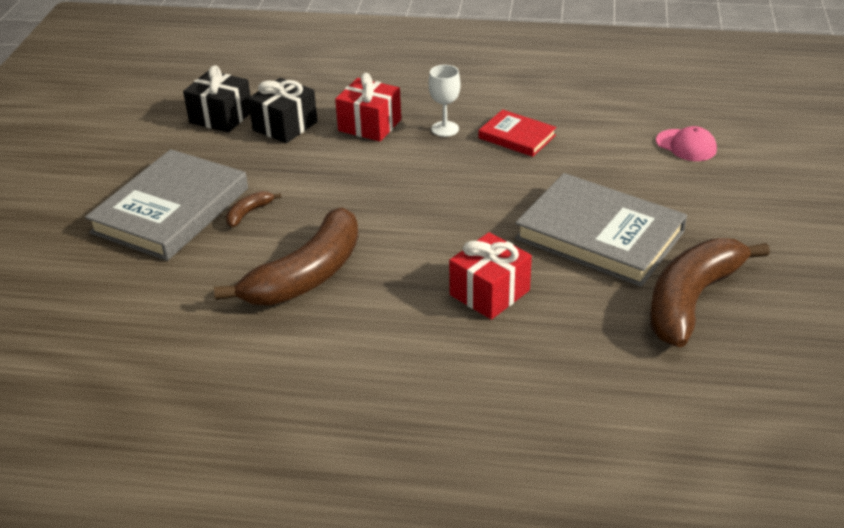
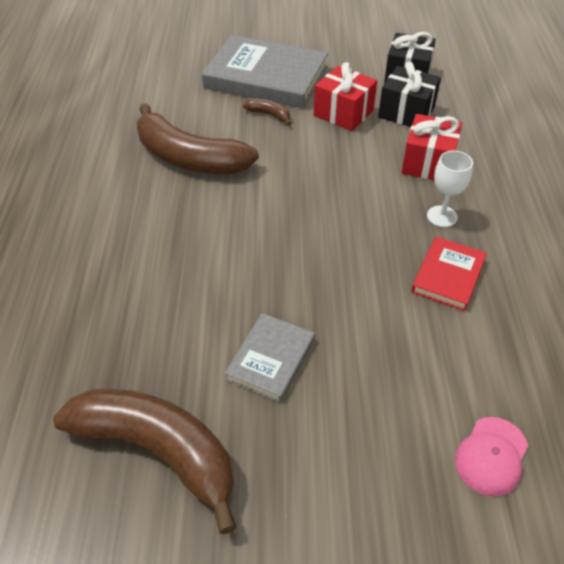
camera: 80 degrees right, 10 degrees up
red gift [449,232,532,320] -> red gift moved to [314,62,377,131]
grey book [515,173,687,287] -> grey book [225,313,315,403], size x0.52

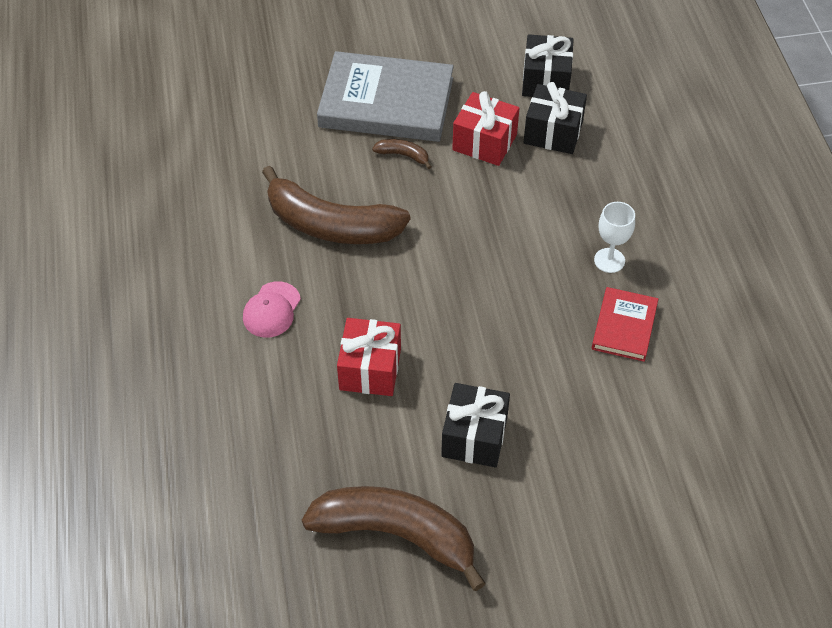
camera: 10 degrees left, 5 degrees up
grey book [225,313,315,403] -> black gift [441,383,510,468]
red gift [401,114,462,180] -> red gift moved to [337,318,401,396]
pink cap [455,417,528,497] -> pink cap moved to [243,281,301,337]

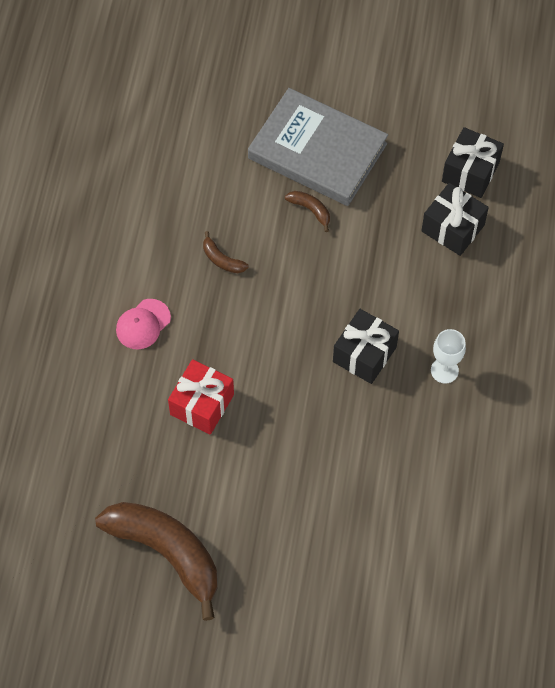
camera: 20 degrees right, 10 degrees up
brown banana [262,166,410,244] -> brown banana [203,231,249,273], size x0.41
black gift [441,383,510,468] -> black gift moved to [333,309,399,384]
red gift [452,91,519,166] -> none
red book [592,287,658,362] -> none

